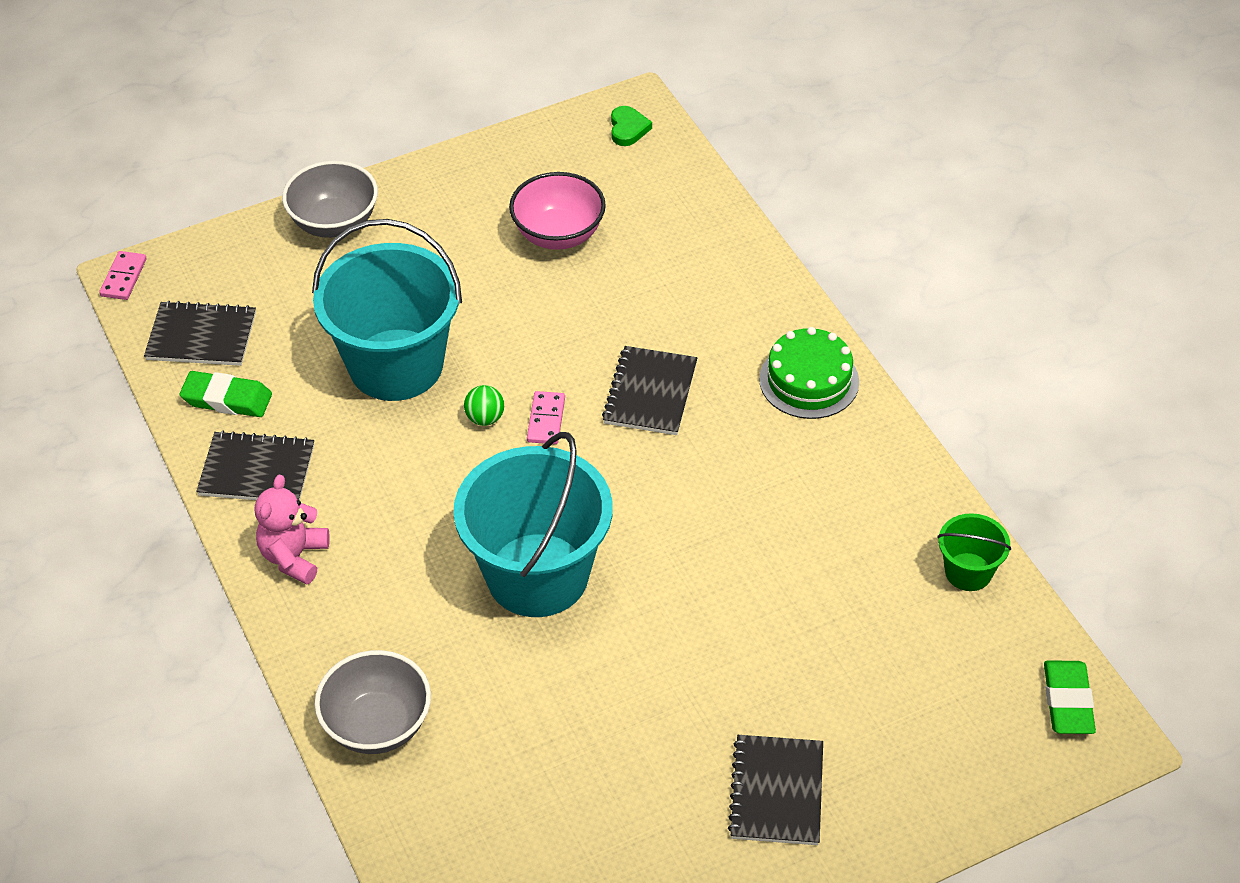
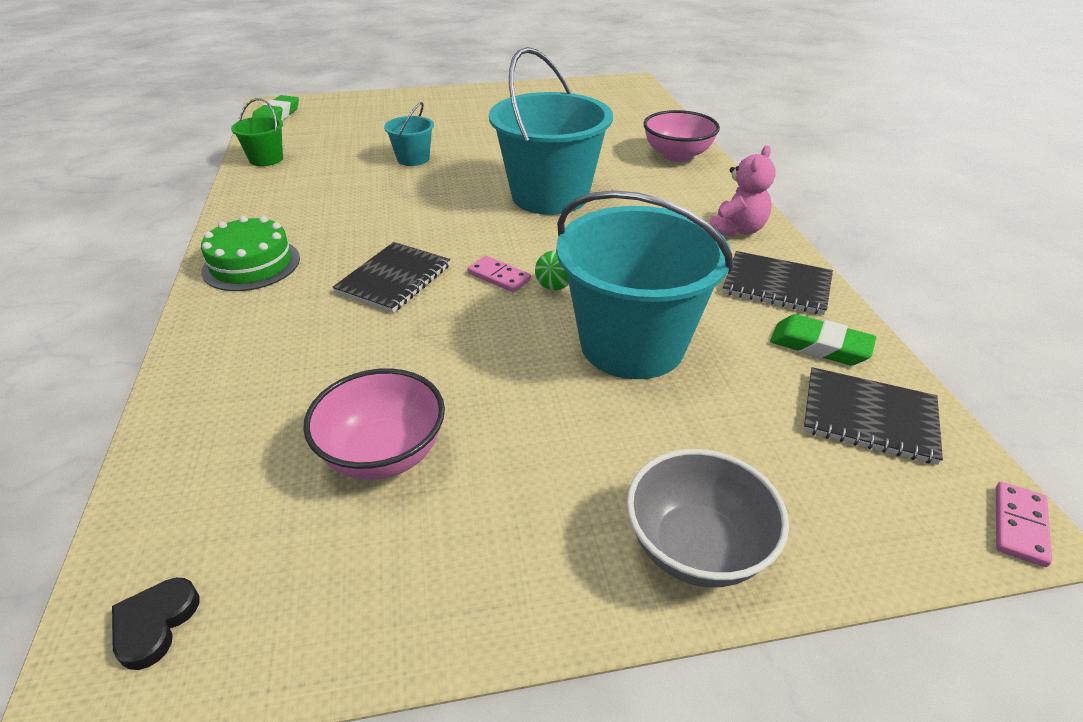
camera: 165 degrees left, 10 degrees down
grey bowl [314,650,431,754] -> pink bowl [643,110,720,162]
pink domino [527,391,565,444] -> pink domino turned 75 degrees counterclockwise [468,256,531,292]
green heart [611,106,652,146] -> black heart [112,578,199,670]
black notebook [728,735,823,845] -> none
none -> turquoise bucket [384,102,434,166]

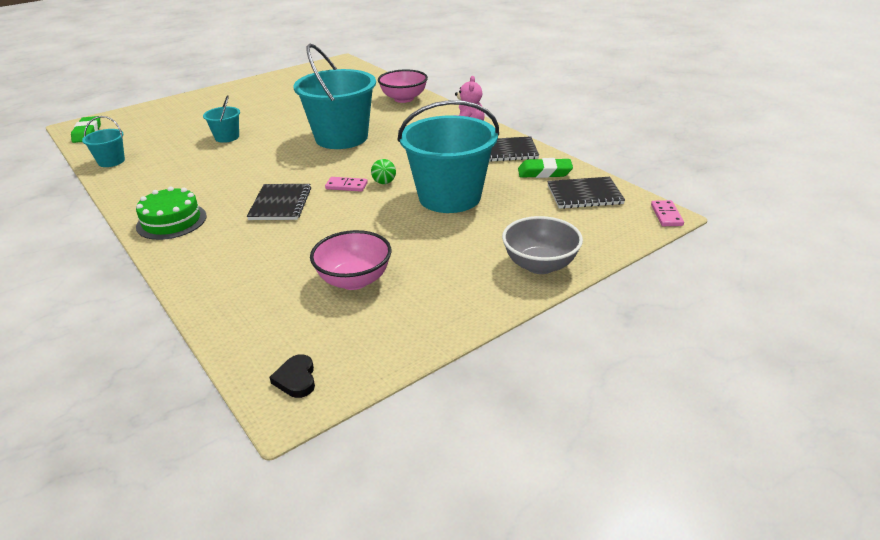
camera: 25 degrees left, 5 degrees down
green bucket [231,98,283,166] -> turquoise bucket [82,116,125,167]

